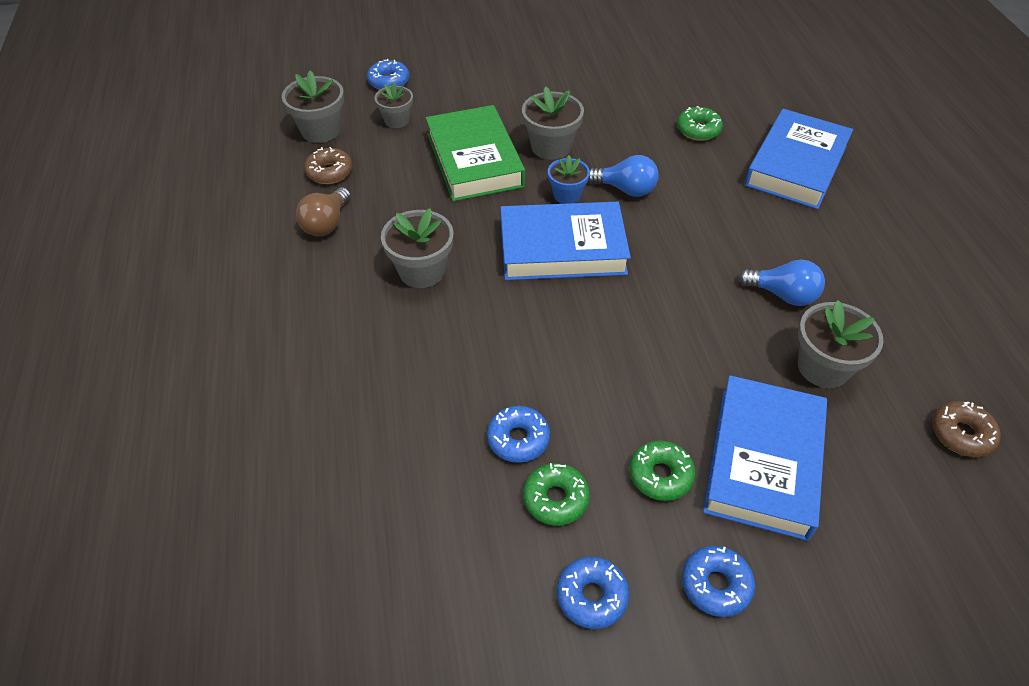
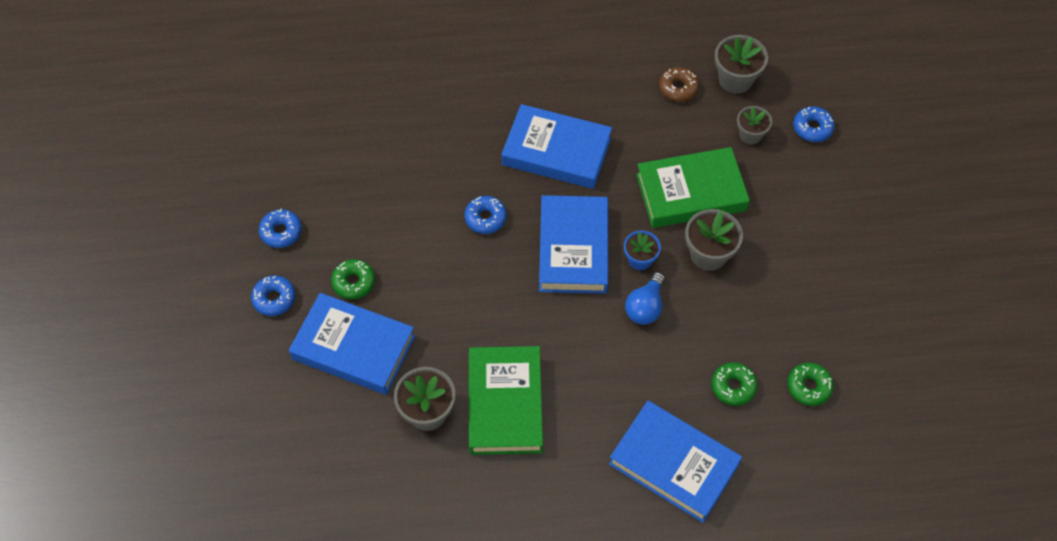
camera: 95 degrees right, 10 degrees up
brown light bulb [296,187,351,236] -> none
grey flower pot [381,208,453,288] -> blue book [502,104,612,189]
blue donut [487,406,550,463] -> blue donut moved to [464,196,507,234]
green donut [523,463,590,526] -> green donut moved to [787,363,834,406]
blue light bulb [738,260,825,306] -> green book [469,346,543,455]
brown donut [932,401,1001,457] -> none

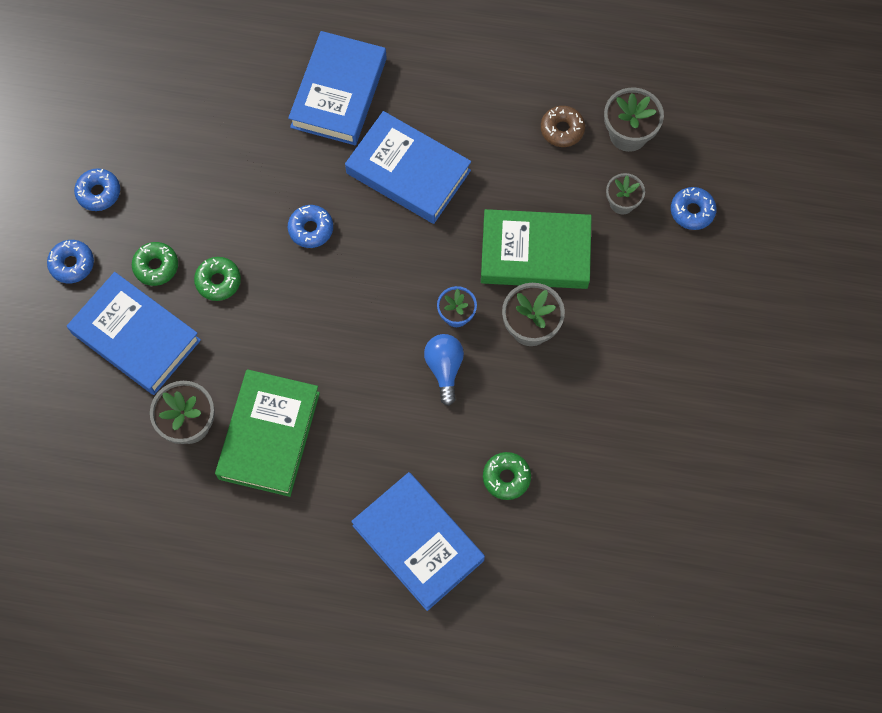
camera: 15 degrees right, 10 degrees up
blue book [539,195,608,294] -> blue book moved to [288,31,387,145]
blue light bulb [625,272,665,325] -> blue light bulb turned 135 degrees clockwise [424,334,464,406]
green donut [787,363,834,406] -> green donut moved to [194,257,241,301]

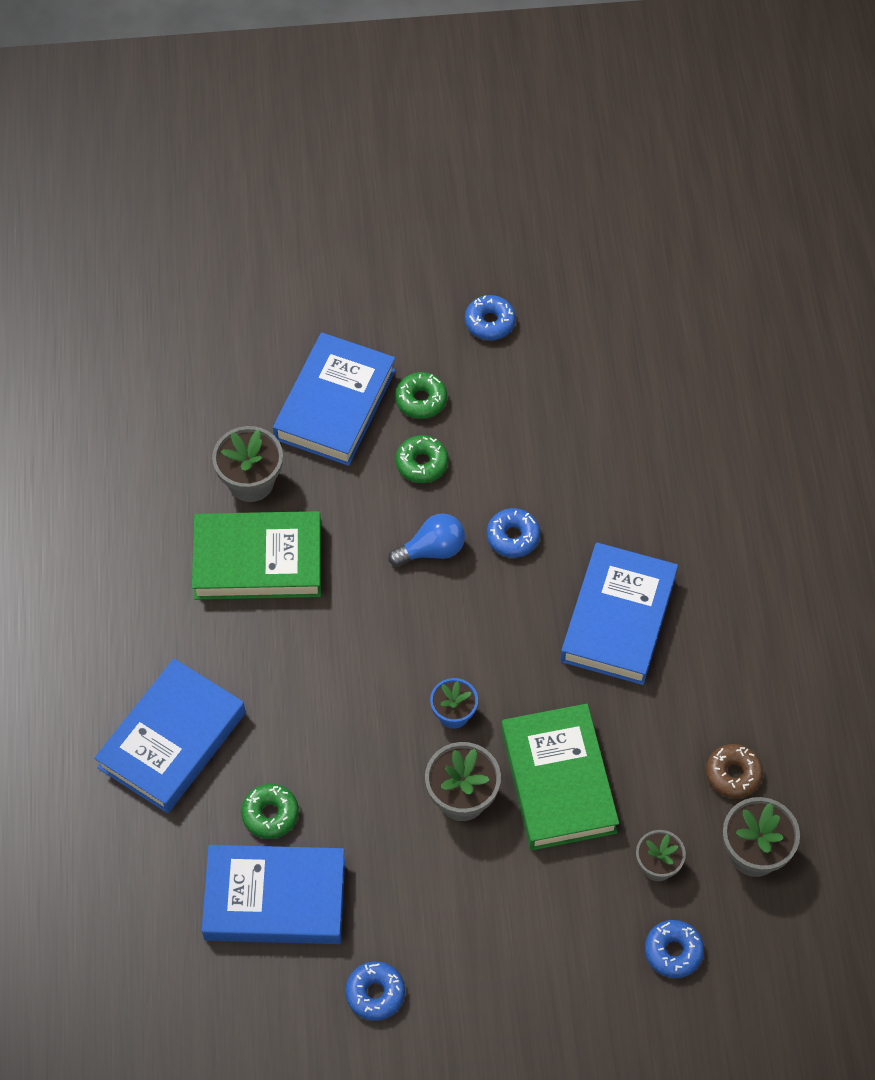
camera: 75 degrees right, 10 degrees down
blue donut [47,240,94,283] -> blue donut moved to [345,961,405,1021]
blue book [288,31,387,145] -> blue book moved to [202,845,345,944]
blue light bulb [424,334,464,406] -> blue light bulb moved to [388,514,465,566]

